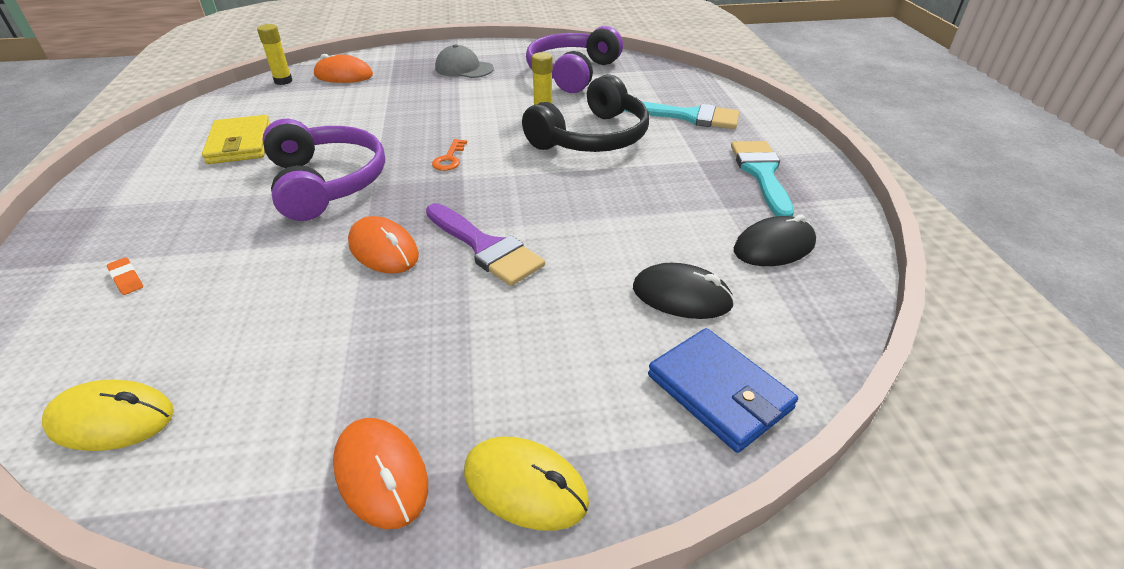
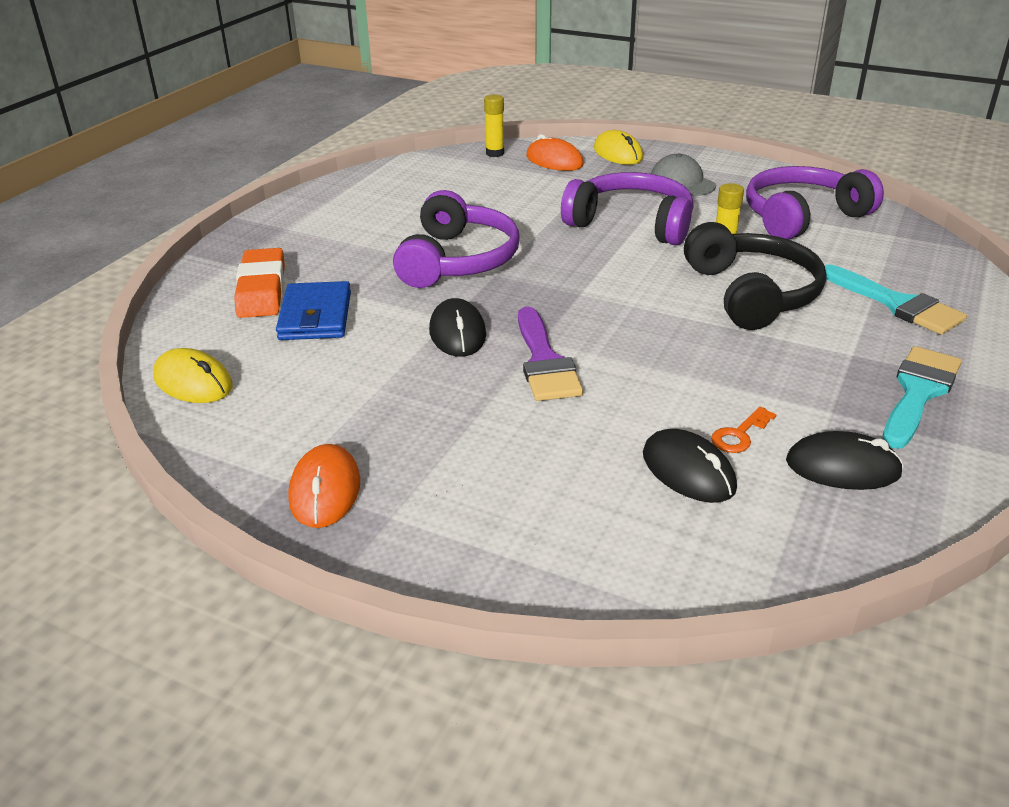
camera: 35 degrees right, 5 degrees down
orange eraser [107,257,143,295] -> orange eraser [234,248,285,318], size x2.46
yellow wallet [202,115,271,164] -> none
orange mouse [348,216,419,274] -> black mouse [429,298,486,357]
orange key [432,139,467,171] -> orange key moved to [711,407,777,453]
yellow mouse [464,437,589,531] -> yellow mouse moved to [594,130,643,165]
black headphones [522,74,649,152] -> black headphones turned 90 degrees counterclockwise [684,222,826,330]
blue wallet [648,328,798,453] -> blue wallet moved to [276,281,351,340]
none -> purple headphones [561,172,694,245]

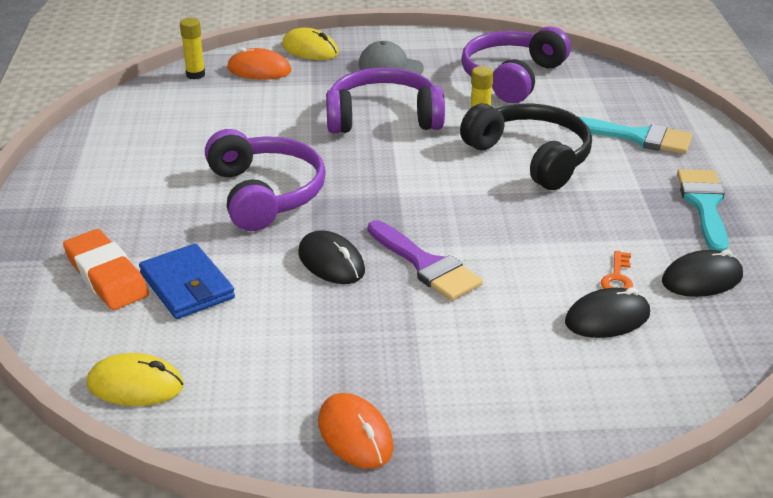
camera: 30 degrees left, 0 degrees up
black mouse [643,429,737,503] -> black mouse turned 45 degrees counterclockwise [565,288,650,338]

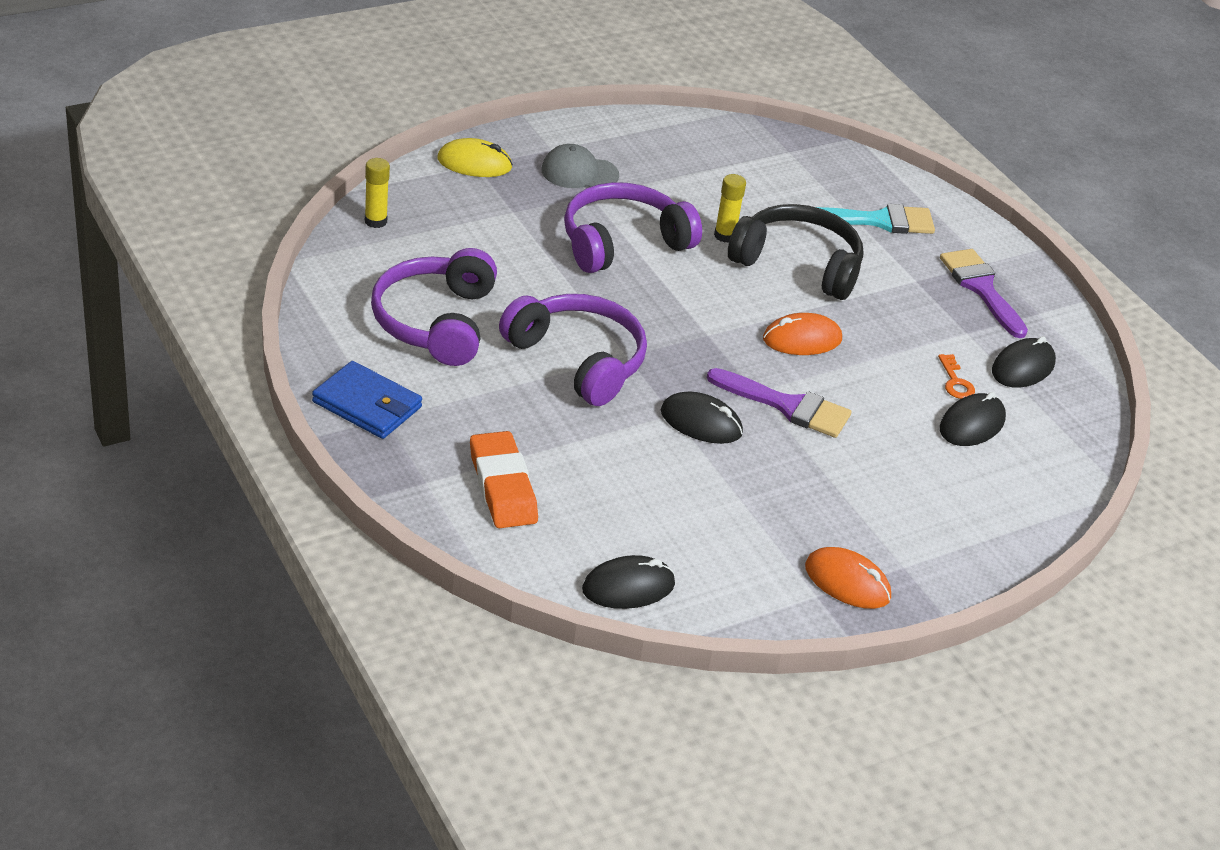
camera: 30 degrees left, 5 degrees up
orange eraser [63,229,149,310] -> orange eraser turned 45 degrees clockwise [470,431,538,528]
yellow mouse [87,353,184,406] -> black mouse [582,555,675,609]
blue wallet [139,244,235,319] -> blue wallet moved to [312,361,422,439]
orange mouse [227,47,291,80] -> orange mouse moved to [763,313,842,355]
purple headphones [461,26,571,103] -> purple headphones moved to [371,248,497,366]
turquoise brush [677,169,728,251] -> purple brush [940,249,1028,338]

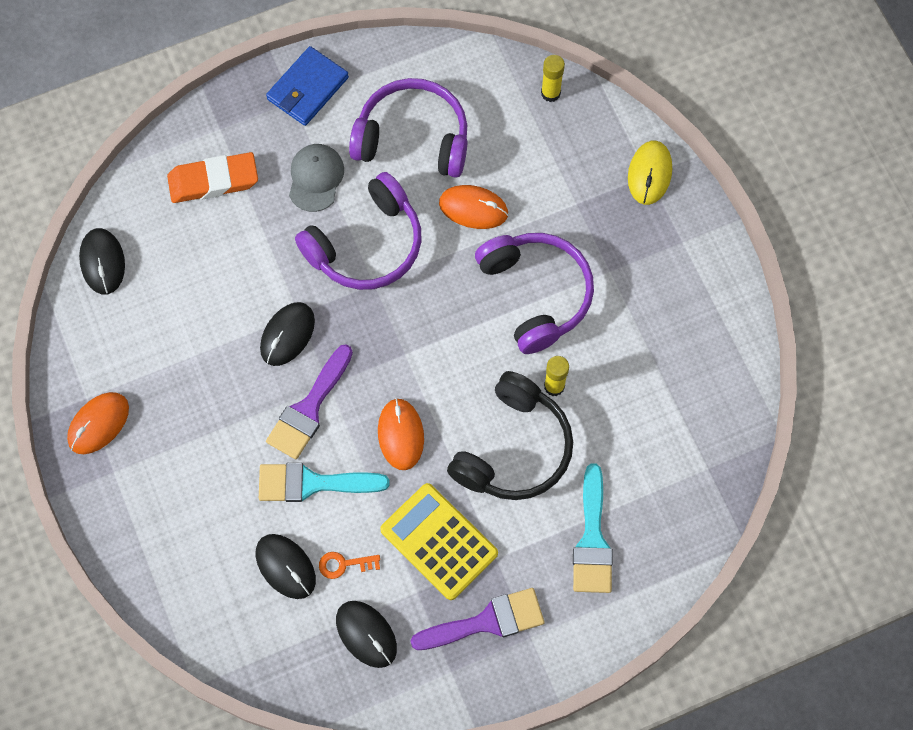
camera: 100 degrees right, 30 degrees up
grey cap [541,144,619,188] -> grey cap moved to [289,144,344,212]
none -> turquoise brush [259,463,390,502]
none -> yellow calculator [380,483,498,600]
none -> orange mouse [439,185,508,229]

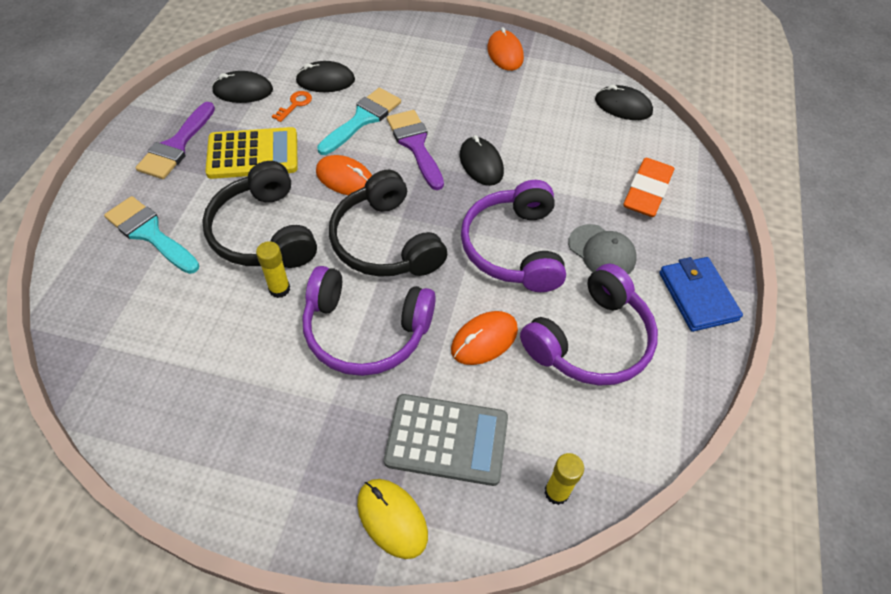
camera: 125 degrees right, 15 degrees down
none -> black headphones [329,170,447,277]
none -> grey calculator [384,394,508,486]

